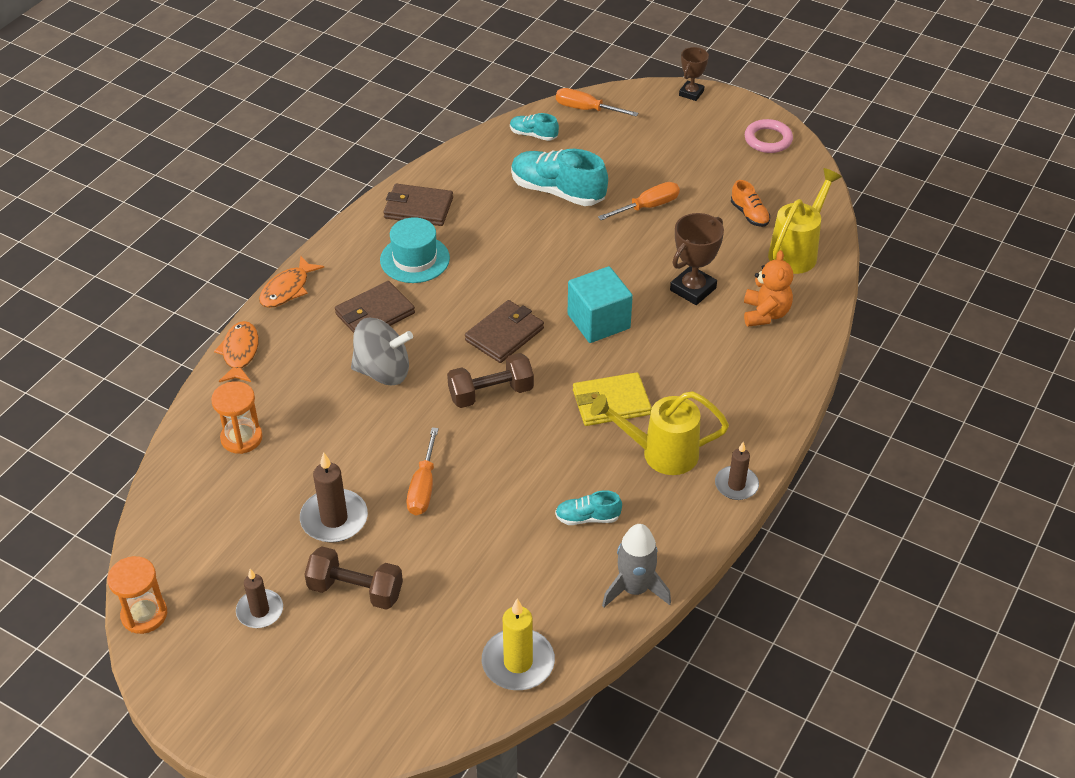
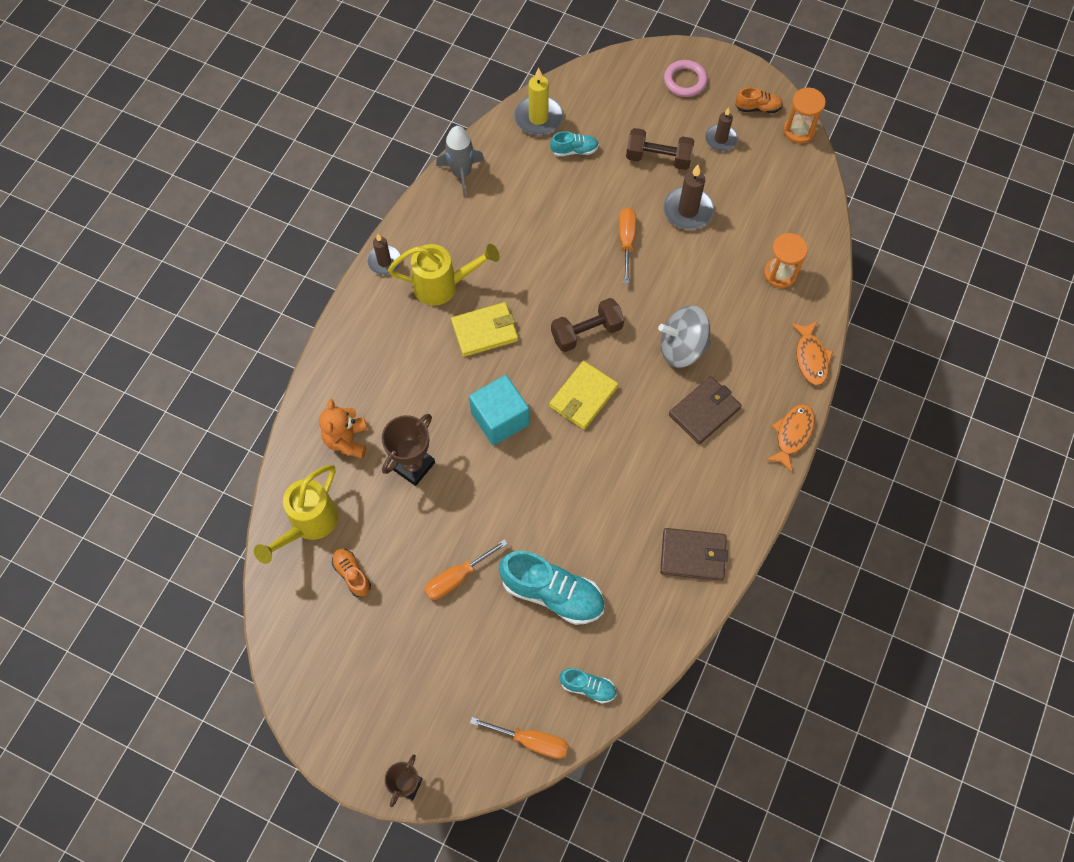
camera: 175 degrees right, 20 degrees up
turquoise hat [380,217,450,283] -> none
brown wallet [465,300,544,363] -> yellow wallet [549,361,618,430]
turquoise shoe [555,490,622,525] -> turquoise shoe moved to [550,131,599,156]
pink ring [745,119,793,153] -> pink ring moved to [664,60,708,97]
none -> orange shoe [735,87,783,113]

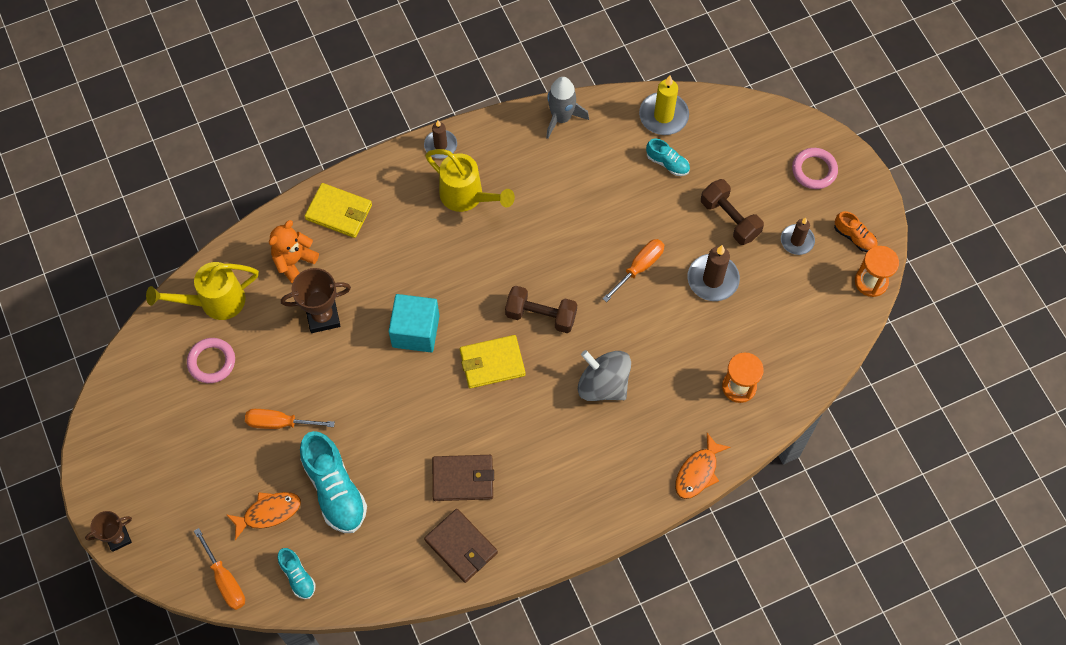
camera: 40 degrees right, 0 degrees up
orange shoe [332,549,371,597] -> pink ring [187,338,235,383]
yellow wallet [451,302,518,357] -> yellow wallet moved to [305,183,372,238]
brown wallet [669,376,742,444] -> brown wallet moved to [432,455,494,501]
orange fish [766,404,815,472] -> orange fish moved to [226,492,301,540]

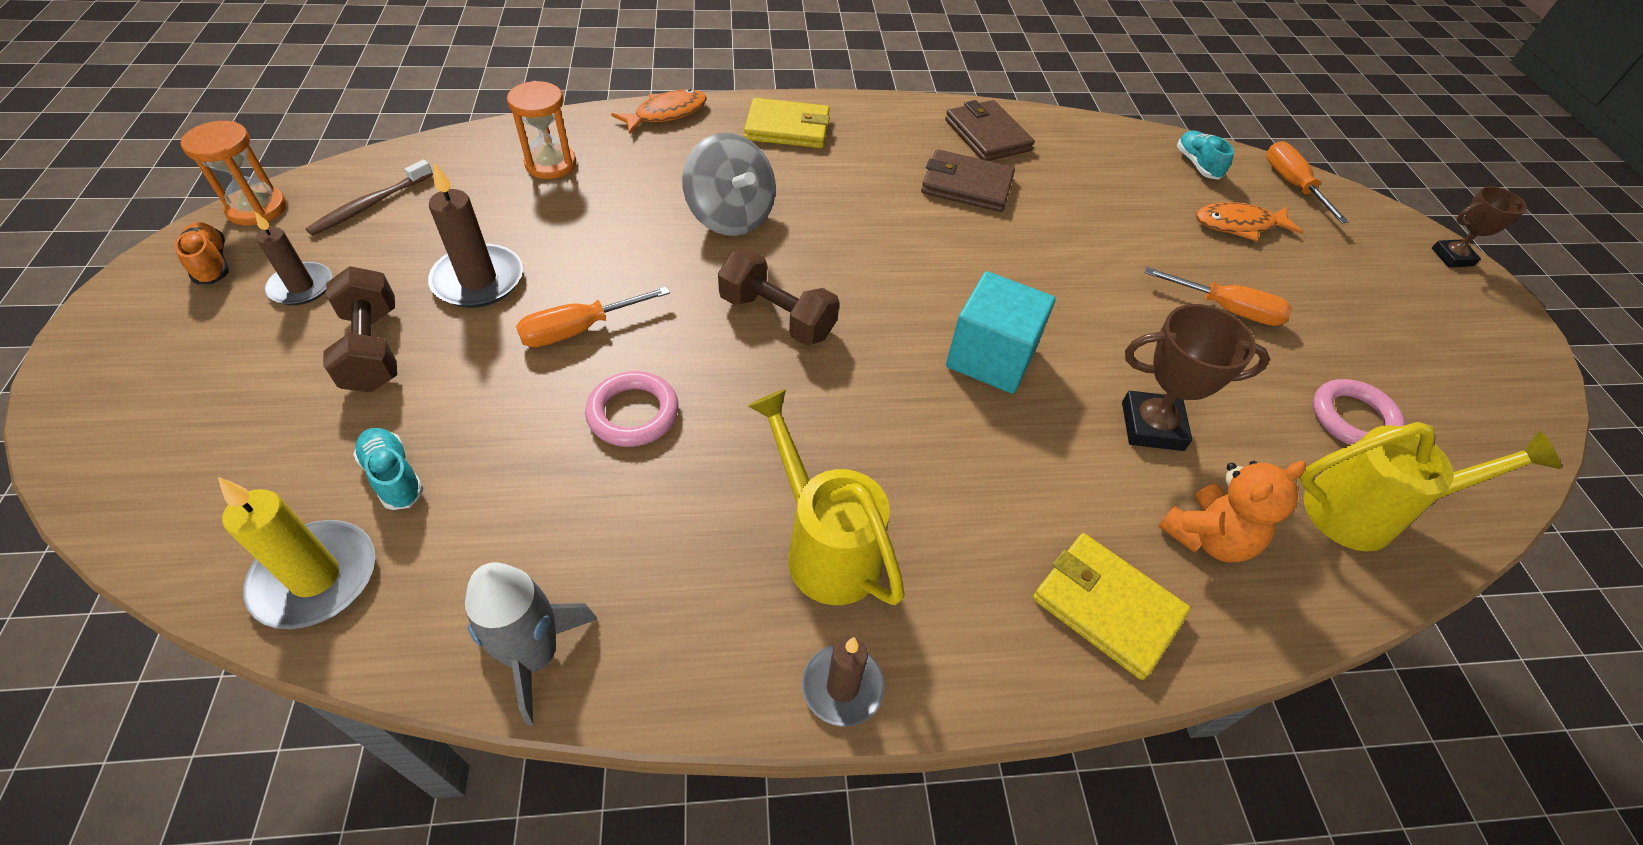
camera: 165 degrees left, 15 degrees down
turquoise shoe [300,431,367,533] -> none
yellow wallet [460,335,525,388] -> yellow wallet moved to [744,98,830,148]
pink ring [792,148,838,189] -> pink ring moved to [585,371,679,447]
none -> brown toothbrush [305,160,433,236]

